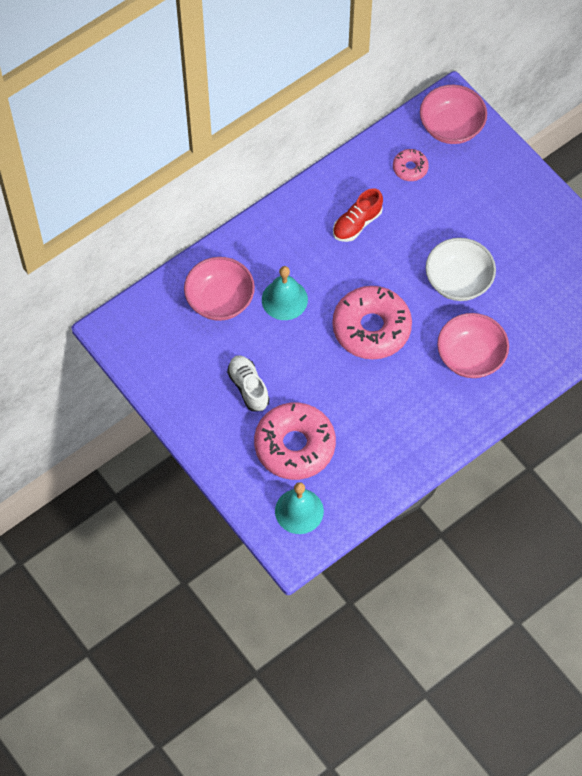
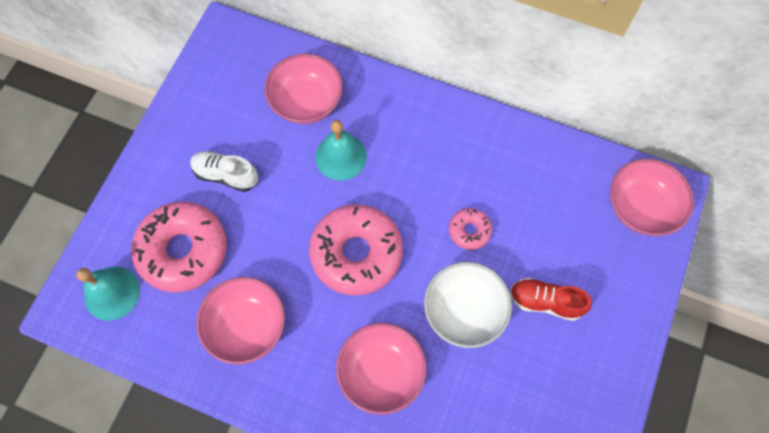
camera: 60 degrees right, 5 degrees up
white shoe [227,355,270,411] -> white shoe turned 105 degrees counterclockwise [190,151,258,192]
red shoe [333,188,383,242] -> red shoe moved to [510,278,592,321]
pink donut [393,149,429,181] -> pink donut moved to [449,208,492,250]
none -> pink bowl [196,277,285,365]

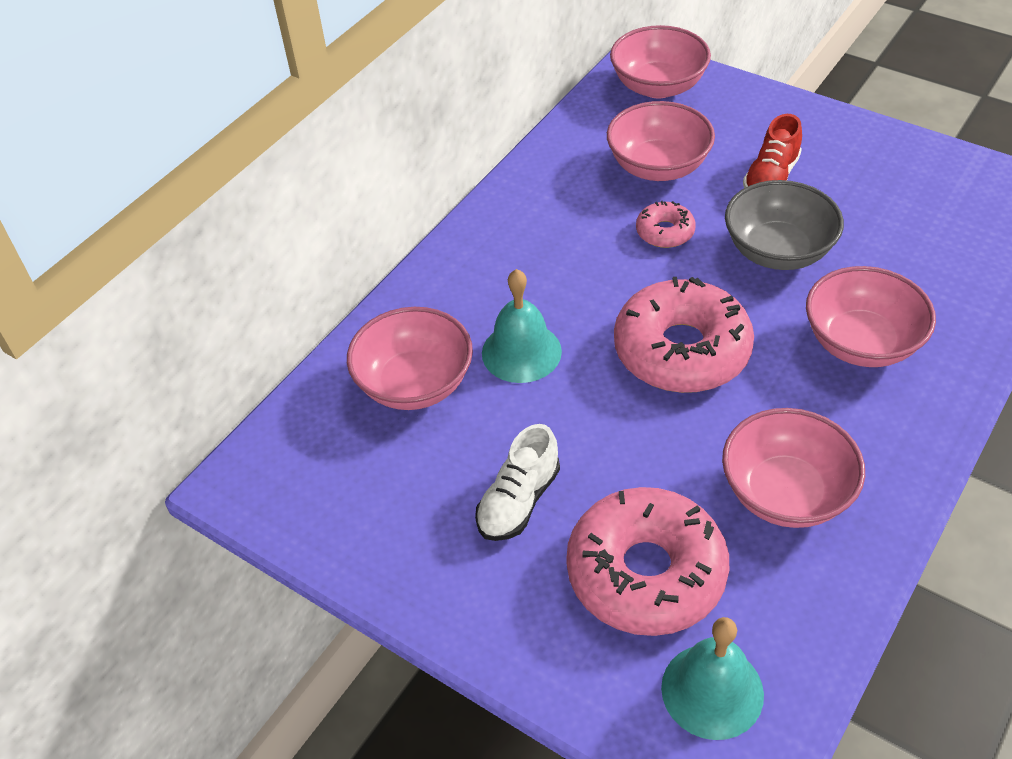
camera: 75 degrees left, 20 degrees down
white bowl [424,262,512,348] -> grey bowl [725,180,844,270]
none -> pink bowl [607,101,715,181]

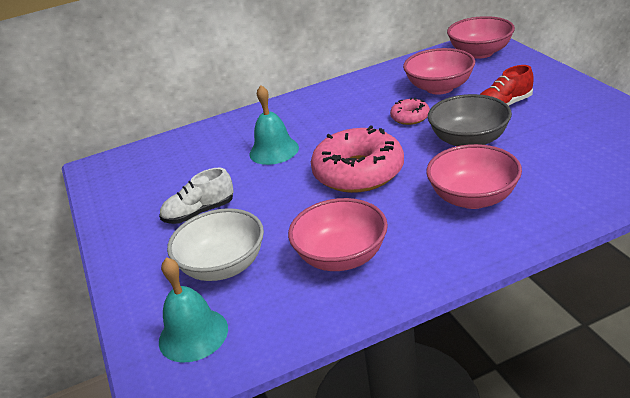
camera: 35 degrees right, 15 degrees down
pink bowl [347,307,473,410] -> none
pink donut [566,487,729,636] -> white bowl [167,208,264,281]

